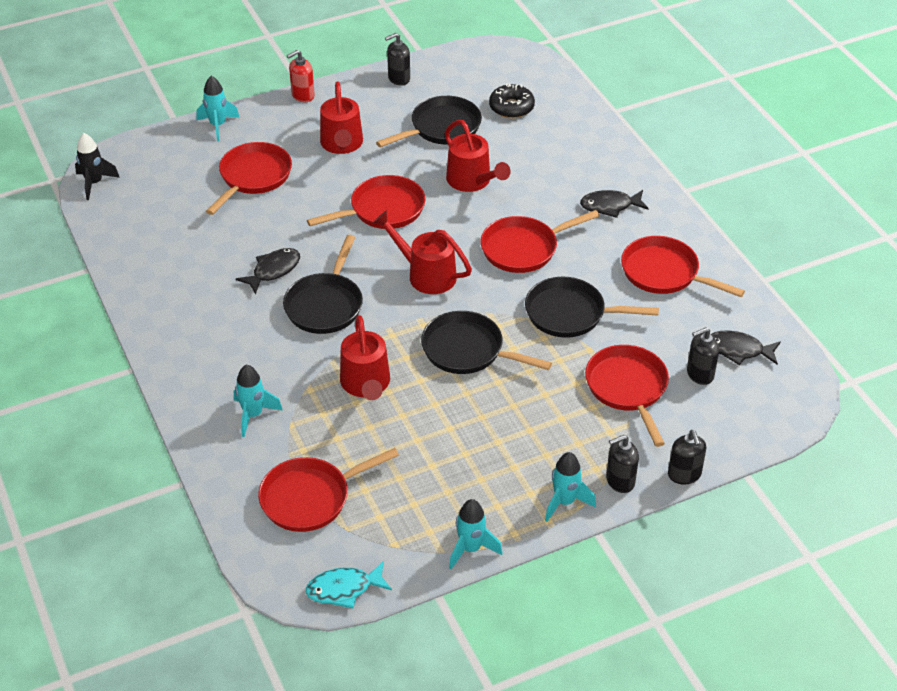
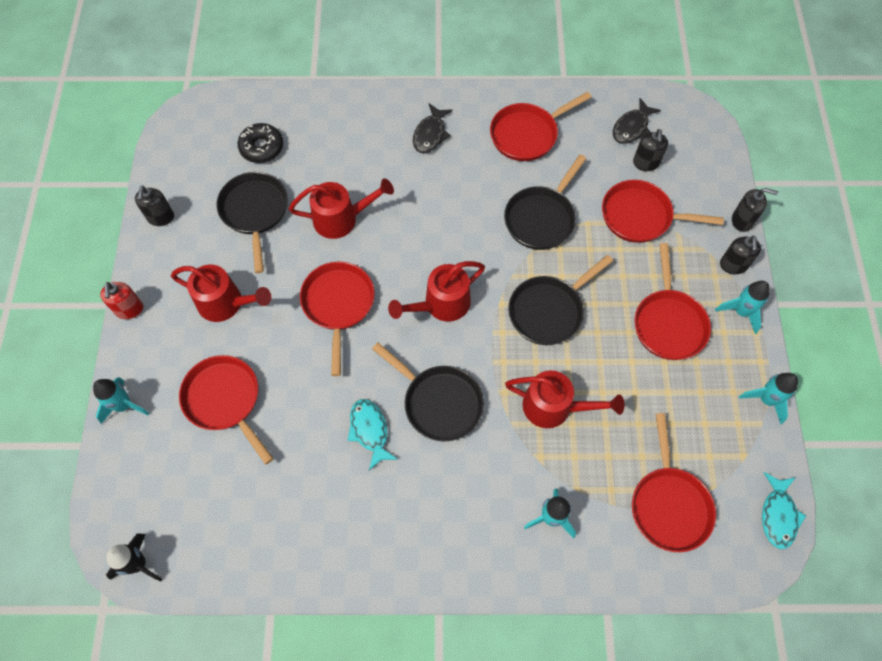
camera: 65 degrees left, 20 degrees up
black fish [236,248,300,294] -> turquoise fish [348,399,398,470]
red pan [481,210,600,273] -> red pan moved to [635,243,711,360]

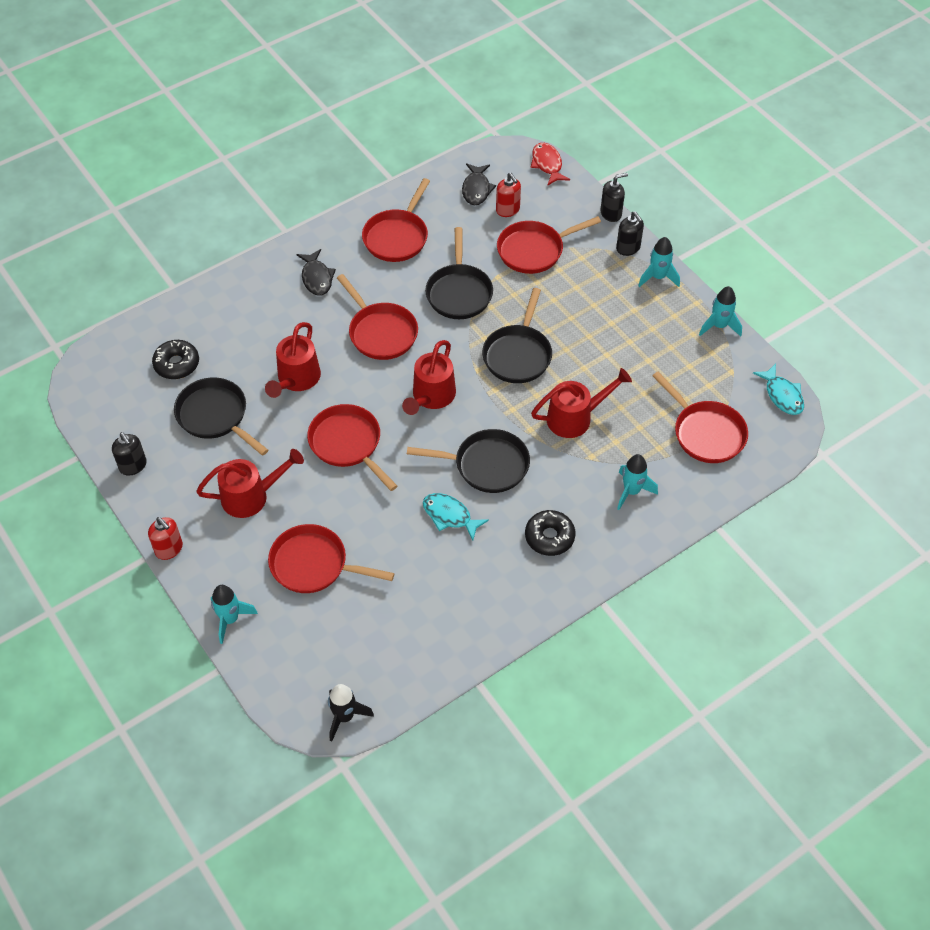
camera: 35 degrees left, 10 degrees down
red watering can [289,178,394,239] -> red watering can turned 150 degrees clockwise [265,322,321,398]
black soap dispenser [633,129,668,171] -> red soap dispenser [496,173,521,217]
red pan [635,243,711,360] -> red pan moved to [337,274,418,360]
none -> black donut [525,510,576,556]
none -> red fish [531,143,570,186]

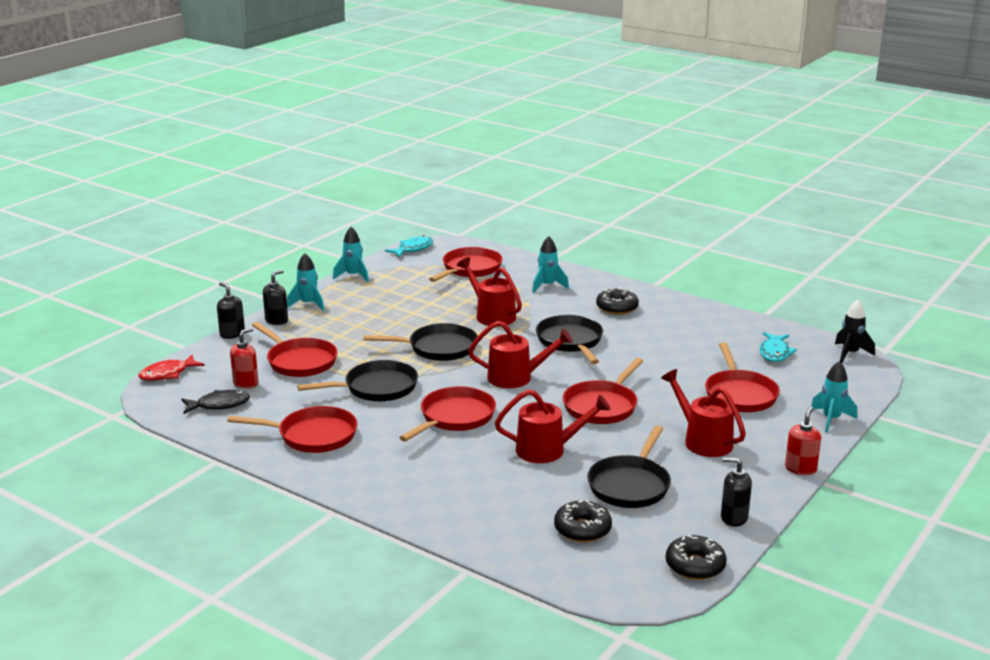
camera: 110 degrees left, 30 degrees down
black soap dispenser [112,432,147,476] -> black soap dispenser turned 105 degrees counterclockwise [721,457,752,527]
black fish [296,249,336,296] -> none
turquoise fish [423,493,489,541] -> turquoise fish moved to [760,332,797,362]
none -> black donut [666,535,727,580]

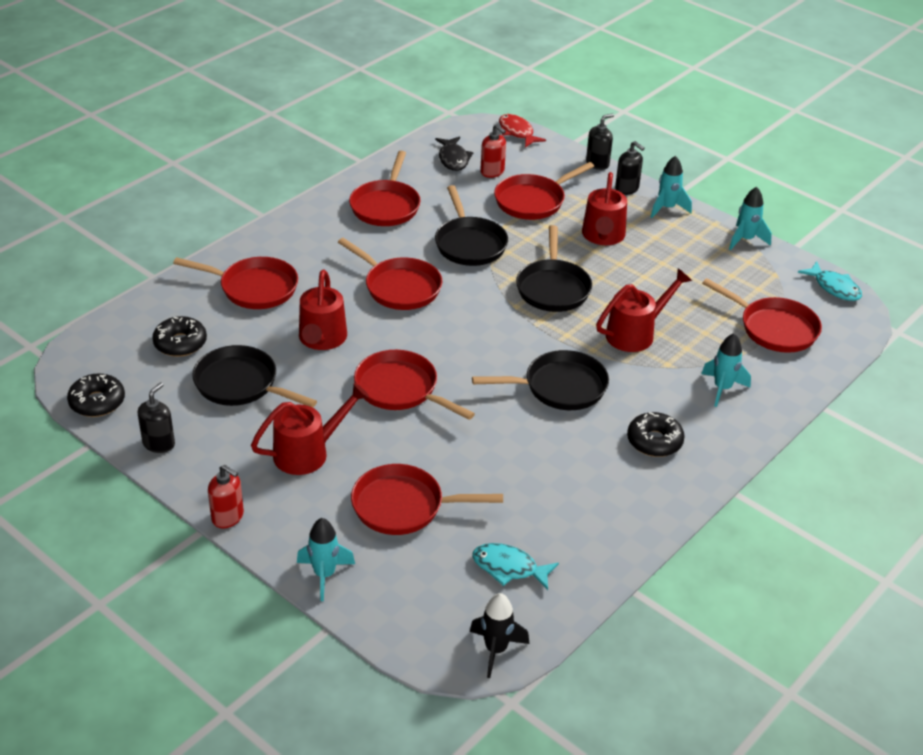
camera: 95 degrees right, 15 degrees up
red watering can [468,321,573,388] -> red watering can moved to [582,172,627,245]
none -> red pan [173,257,298,309]

